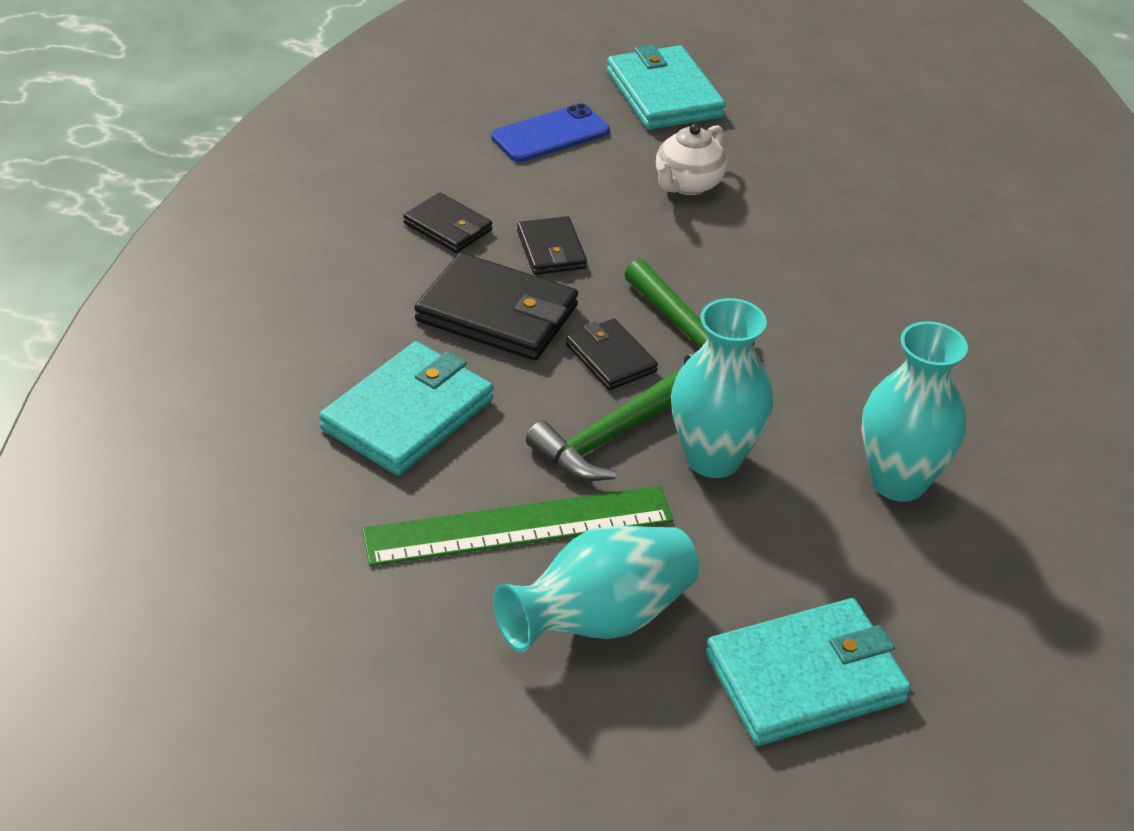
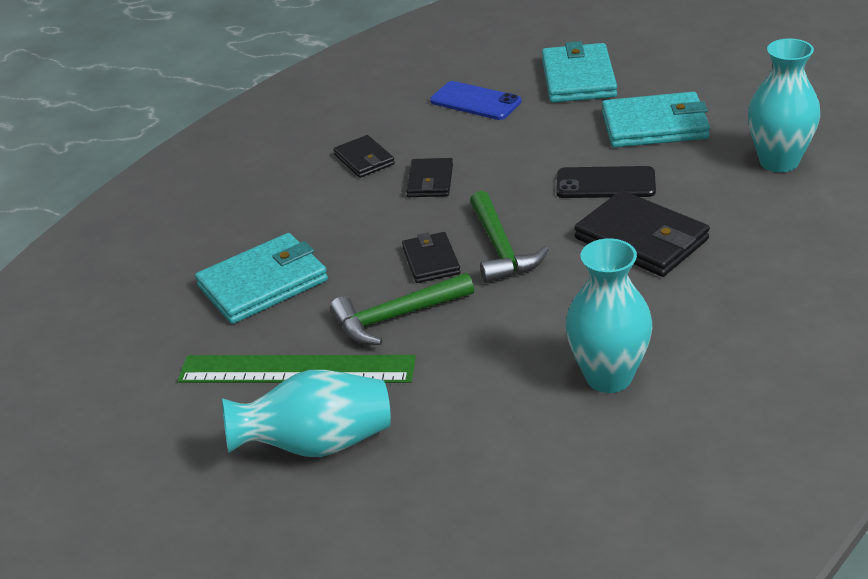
camera: 25 degrees right, 5 degrees down
black wallet [414,253,578,360] -> black wallet moved to [574,190,710,277]
blue phone [491,103,610,162] -> blue phone turned 45 degrees clockwise [430,81,521,120]
white teapot [656,124,727,195] -> none
turquoise vase [671,298,773,478] -> turquoise vase moved to [748,38,820,172]
turquoise wallet [706,598,911,746] -> turquoise wallet moved to [602,92,710,148]
none -> black phone [556,166,656,198]

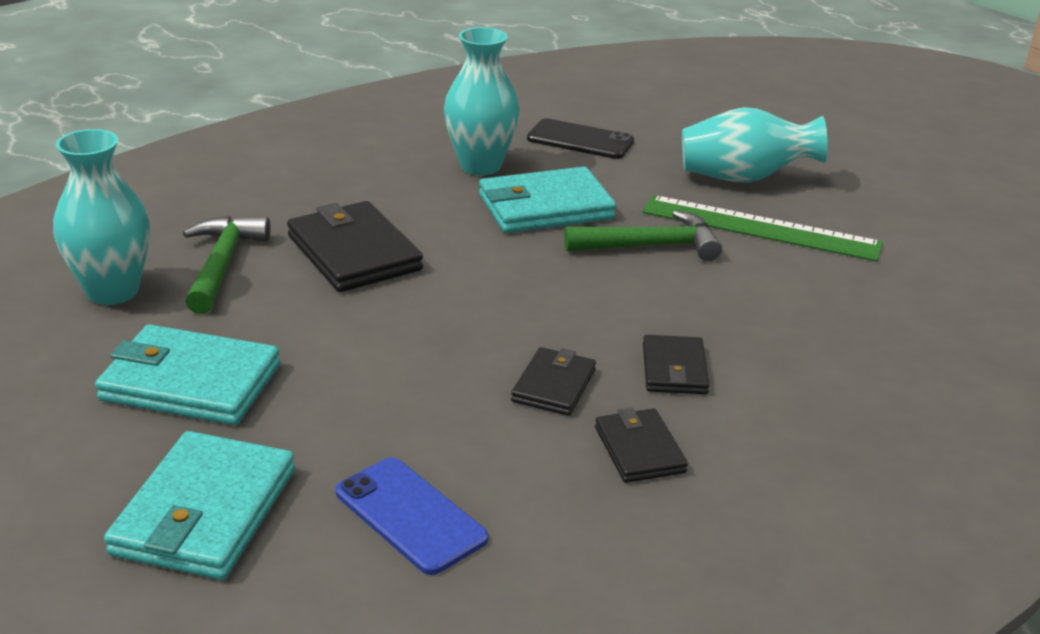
camera: 170 degrees left, 5 degrees down
turquoise wallet [195,233,328,324] -> turquoise wallet moved to [479,167,617,233]
black wallet [402,232,461,283] -> black wallet moved to [643,335,709,394]
green hammer [470,191,549,283] -> green hammer moved to [183,216,270,314]
black phone [556,166,656,198] -> black phone moved to [527,118,634,159]

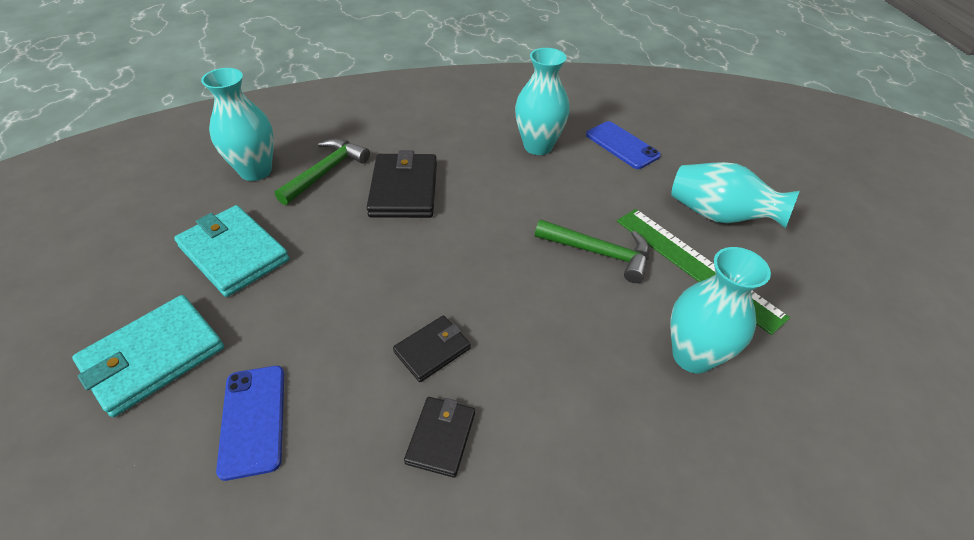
camera: 30 degrees right, 15 degrees up
turquoise wallet [479,167,617,233] -> none
black phone [527,118,634,159] -> blue phone [586,121,661,169]
black wallet [643,335,709,394] -> none
none -> turquoise vase [670,247,771,373]

